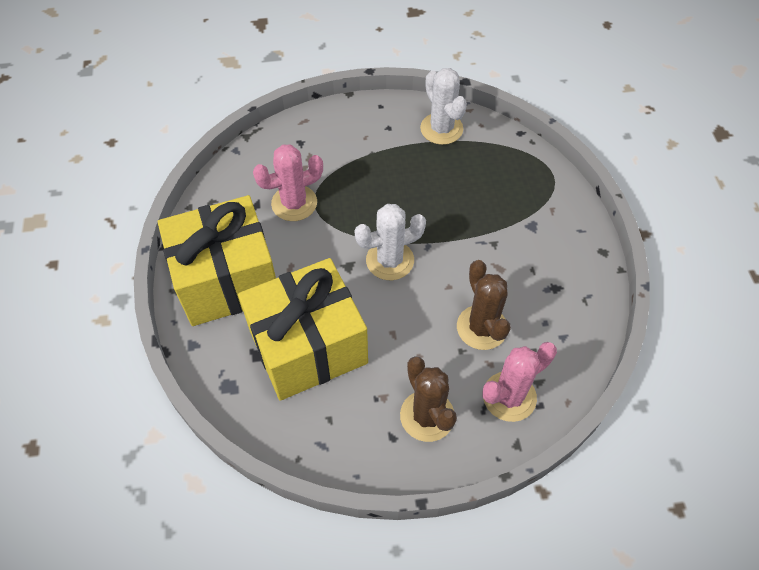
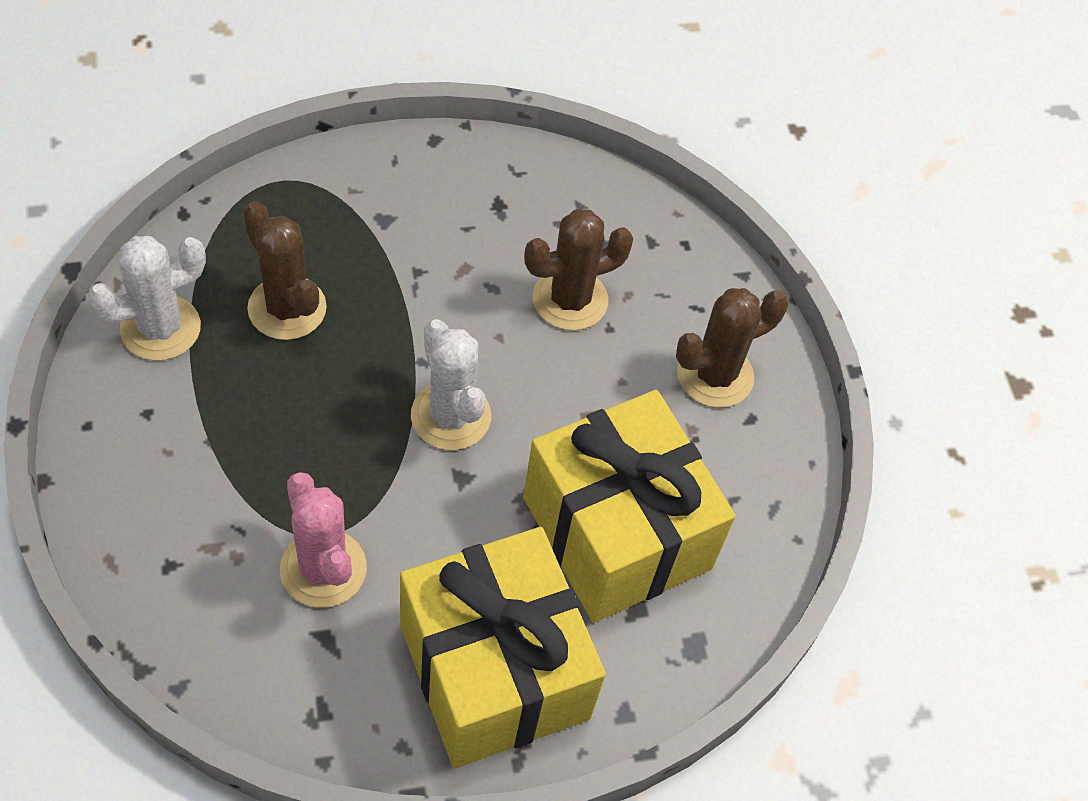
camera: 100 degrees left, 0 degrees up
pink cactus [483,342,557,422] -> none
none -> brown cactus [243,201,327,340]

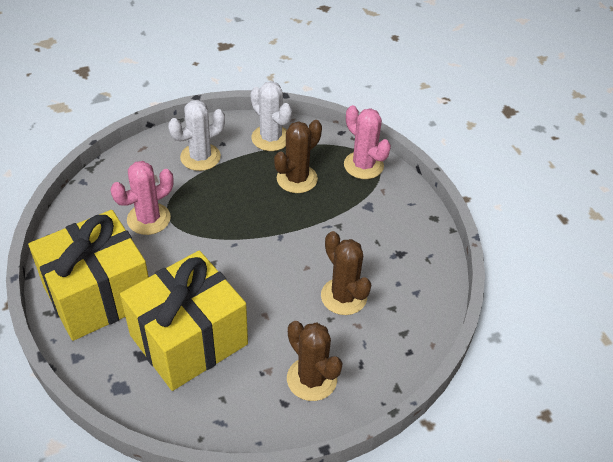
camera: 85 degrees right, 10 degrees down
white cactus [411,319,491,450] -> white cactus moved to [168,100,225,171]
none -> pink cactus [344,105,391,179]

